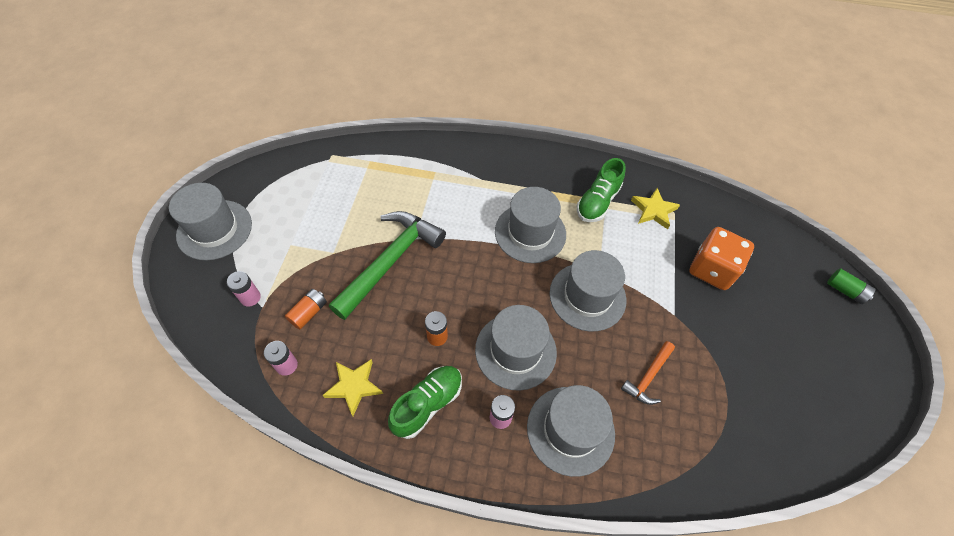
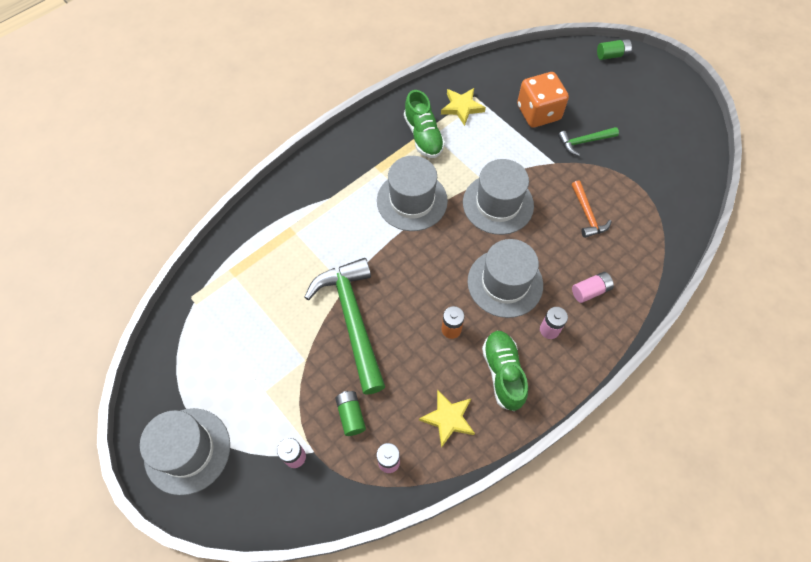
camera: 50 degrees left, 5 degrees up
orange battery [285,289,327,329] -> green battery [335,391,366,436]
grey hat [527,385,615,477] -> pink battery [572,272,614,303]
none -> green hammer [558,127,619,156]

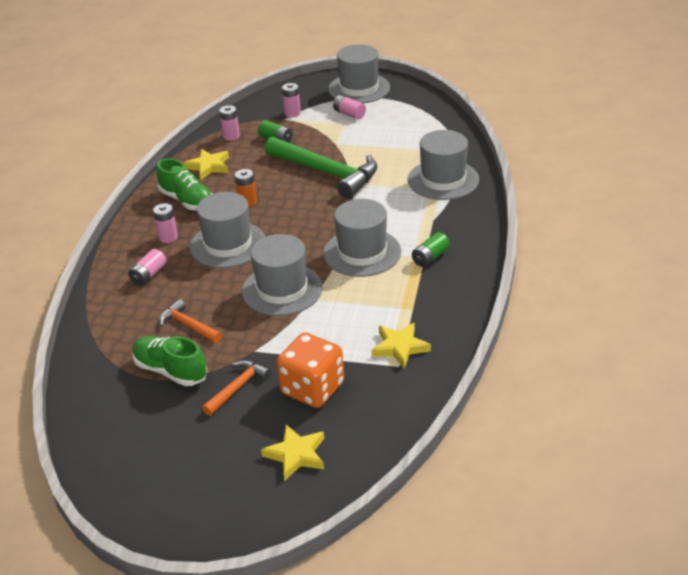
camera: 145 degrees right, 25 degrees down
green shoe [404,90,445,158] -> green shoe moved to [132,336,207,386]
green hammer [558,127,619,156] -> orange hammer [202,360,271,416]
green battery [597,39,632,60] -> green battery moved to [412,232,450,267]
none -> yellow star [261,425,324,480]
none -> pink battery [333,95,366,120]
none -> grey hat [408,130,479,200]

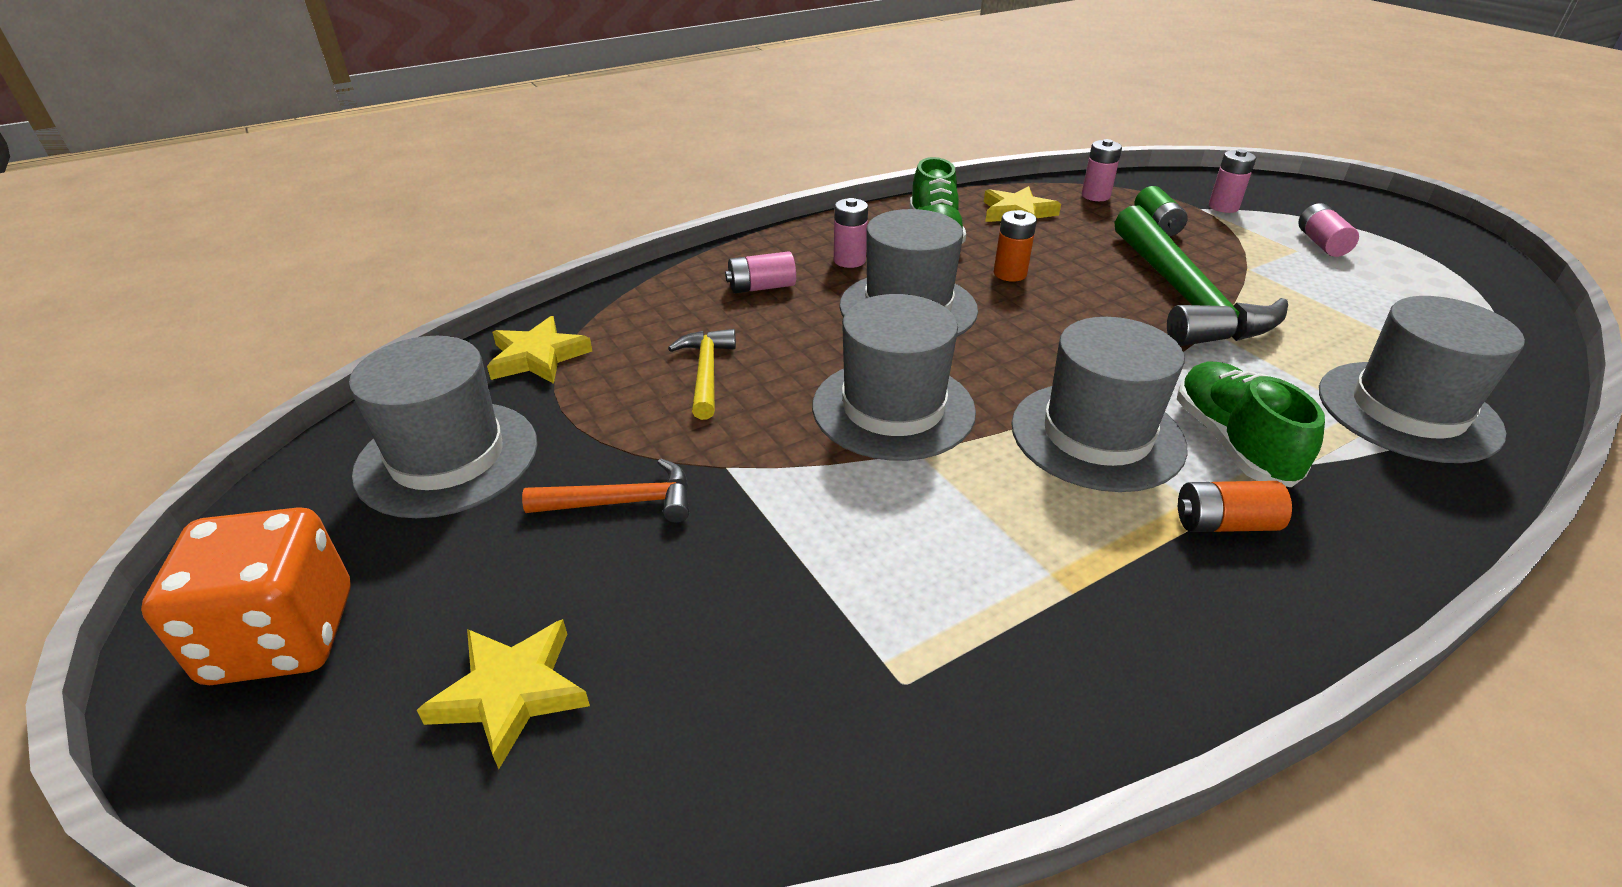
camera: 45 degrees right, 0 degrees up
green shoe [132,336,207,386] -> green shoe moved to [1177,361,1325,487]
orange hammer [159,299,222,343] -> yellow hammer [668,329,736,420]
orange dice [277,332,344,408] -> orange dice moved to [141,507,351,685]
grey hat [328,44,390,103] -> grey hat moved to [349,336,537,518]
yellow star [371,323,431,368] -> yellow star moved to [487,316,592,384]
green battery [412,232,450,267] -> orange battery [1178,481,1292,532]

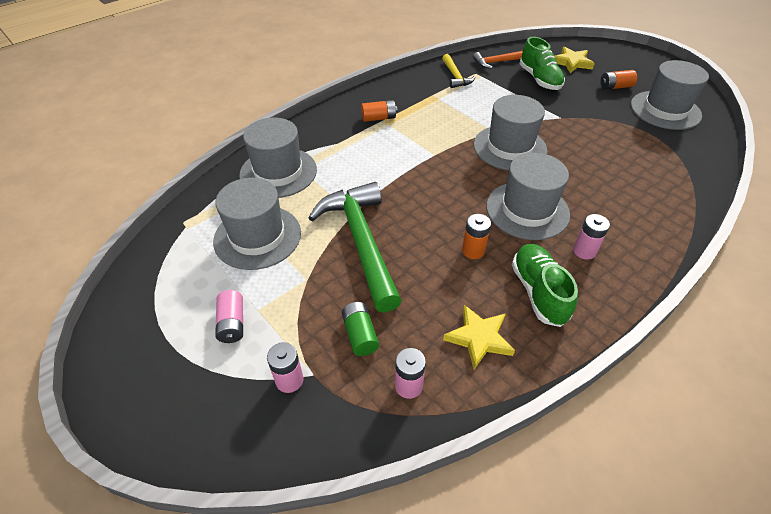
camera: 170 degrees right, 10 degrees up
orange dice [141,507,351,685] -> none
yellow star [487,316,592,384] -> none
orange hammer [522,459,689,523] -> orange hammer moved to [473,51,523,69]
yellow hammer [668,329,736,420] -> yellow hammer moved to [442,54,476,88]
pink battery [725,251,796,293] -> none
grey hat [1011,317,1188,492] -> grey hat moved to [213,178,301,270]
green shoe [1177,361,1325,487] -> green shoe moved to [519,37,565,90]
none -> orange battery [600,70,637,90]

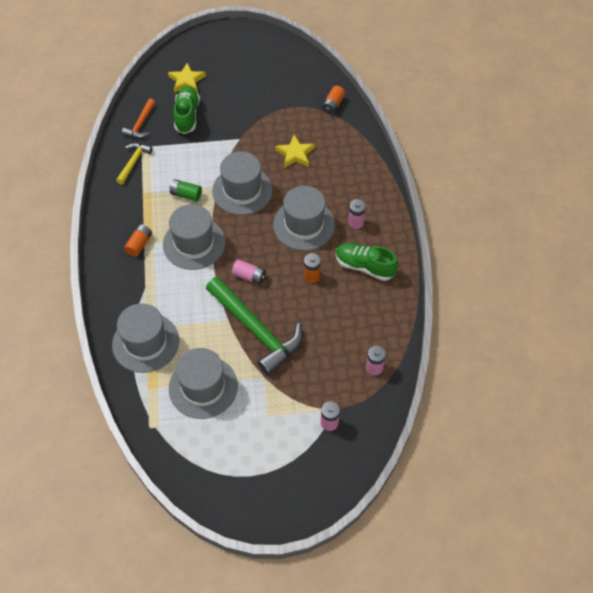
camera: 55 degrees left, 10 degrees up
pink battery [215,290,243,343] -> pink battery moved to [232,259,266,285]
green hammer [308,182,402,313] -> green hammer turned 150 degrees counterclockwise [206,277,303,376]
green battery [342,302,379,356] -> green battery moved to [170,179,202,201]
yellow hammer [442,54,476,88] -> yellow hammer turned 90 degrees counterclockwise [116,143,153,185]
yellow star [443,305,515,369] -> yellow star moved to [275,135,315,168]
green shoe [519,37,565,90] -> green shoe turned 105 degrees counterclockwise [173,86,200,134]
orange battery [600,70,637,90] -> orange battery moved to [322,86,345,114]
grey hat [631,60,709,130] -> grey hat moved to [163,204,226,270]

